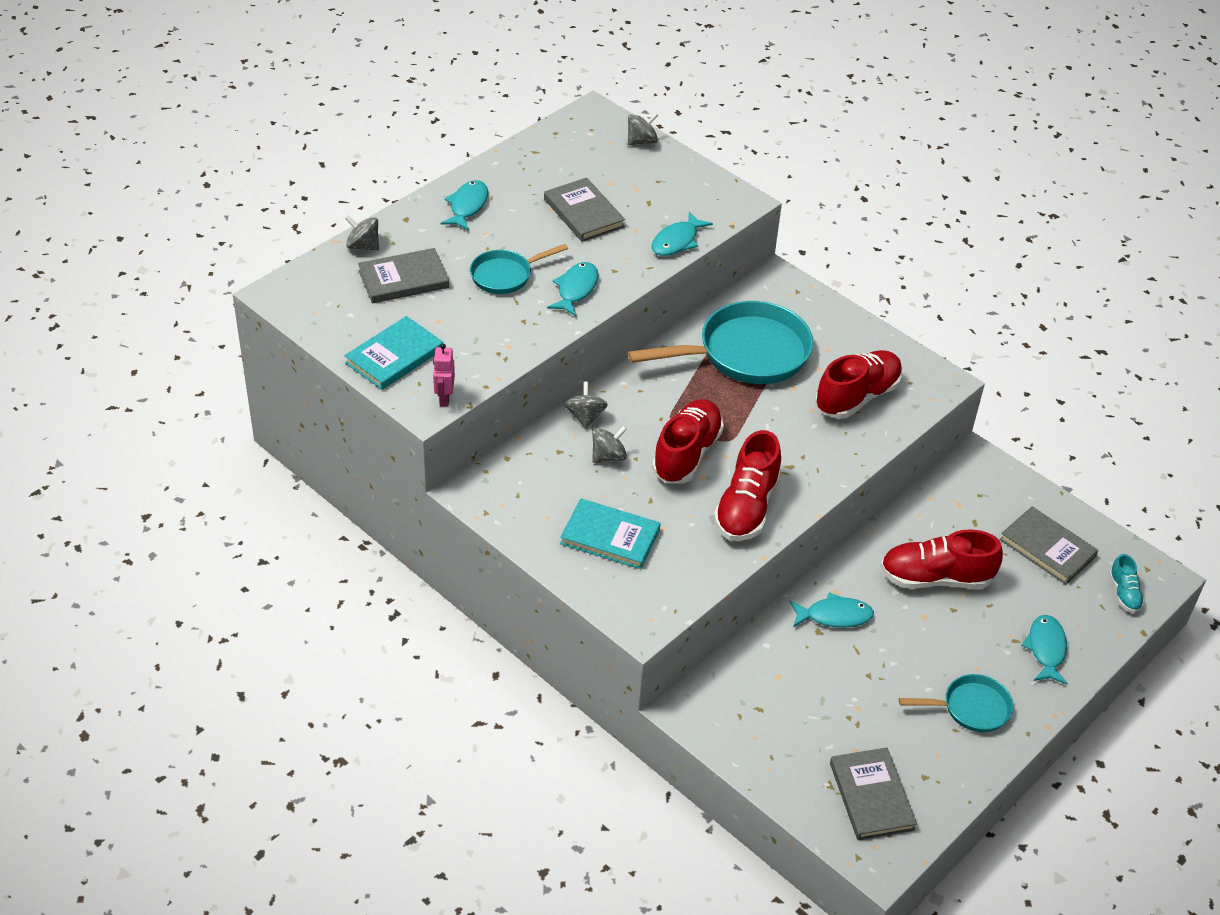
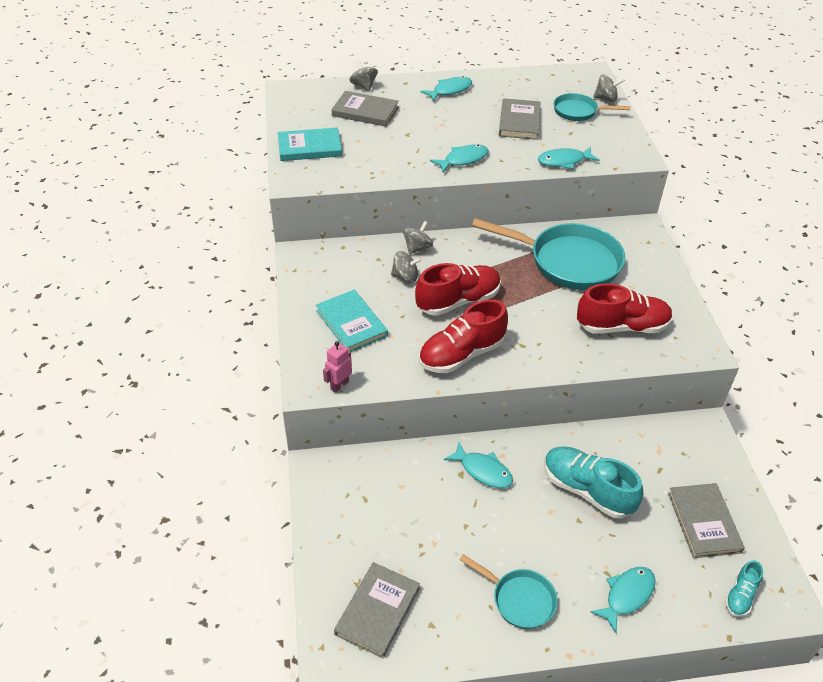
camera: 40 degrees right, 0 degrees up
pink robot [433,344,455,407] -> pink robot moved to [323,341,352,393]
turquoise pan [470,244,568,294] -> turquoise pan moved to [554,93,631,121]
red shoe [880,529,1003,589] -> turquoise shoe [544,447,644,519]

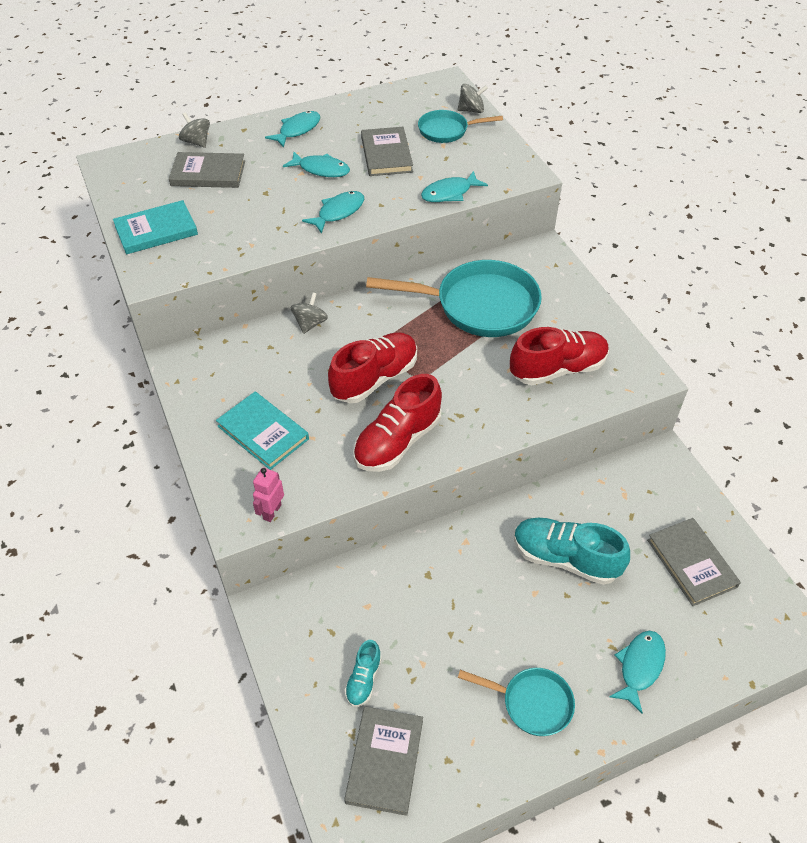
camera: 15 degrees left, 5 degrees up
grey spinning top [391,251,421,283] -> none
turquoise fish [444,442,513,488] -> turquoise fish moved to [283,152,350,177]
turquoise shoe [725,560,763,617] -> turquoise shoe moved to [345,640,382,707]

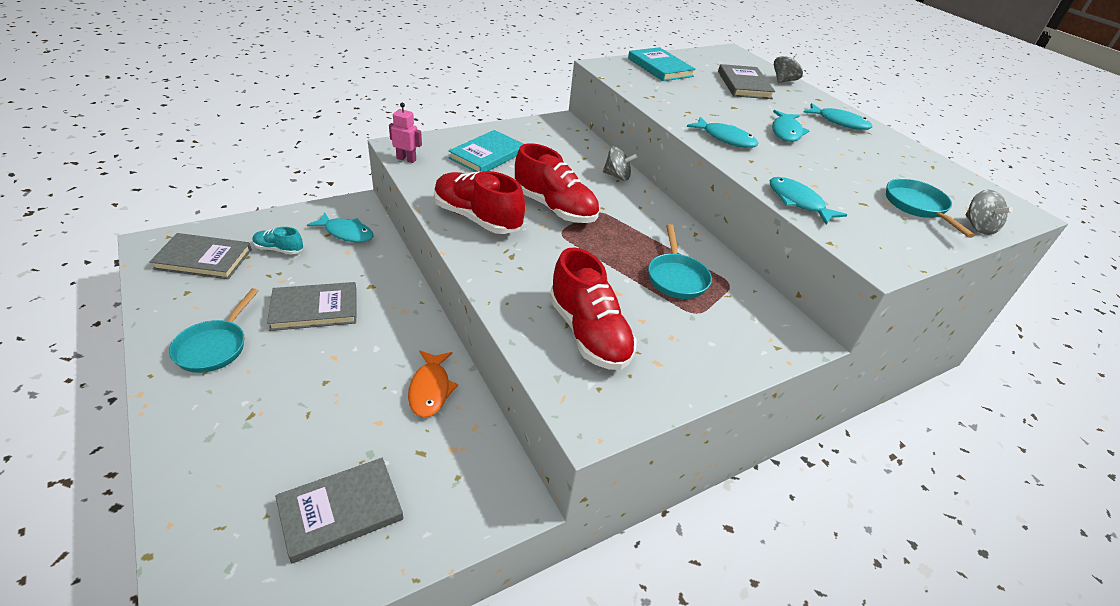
camera: 80 degrees right, 10 degrees down
grey book [361,127,413,176] -> grey book moved to [267,282,357,331]
turquoise pan [366,260,542,337] -> turquoise pan [648,224,712,299], size x0.54
turquoise shoe [514,518,630,585] -> none
turquoise fish [609,631,666,713] -> turquoise fish moved to [307,212,374,243]
none -> orange fish [408,350,458,418]

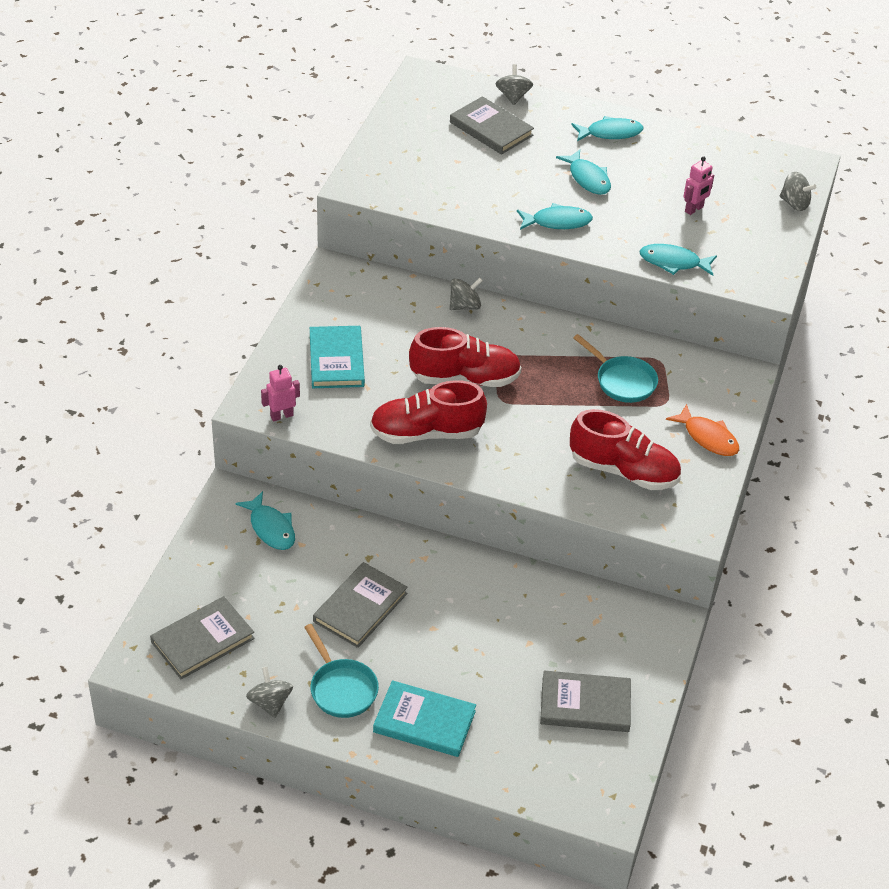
camera: 40 degrees left, 5 degrees up
turquoise shoe [252,227,303,255] -> none
grey book [275,458,403,563] -> grey book turned 75 degrees clockwise [540,670,631,732]
turquoise fish [307,212,374,243] -> turquoise fish turned 75 degrees clockwise [235,491,295,550]
orange fish [408,350,458,418] -> orange fish moved to [666,404,739,456]
turquoise book [628,47,696,81] -> turquoise book moved to [373,680,476,757]
turquoise pan [886,178,975,238] -> none
none -> grey spinning top [246,667,293,718]
none -> pink robot [683,156,714,215]

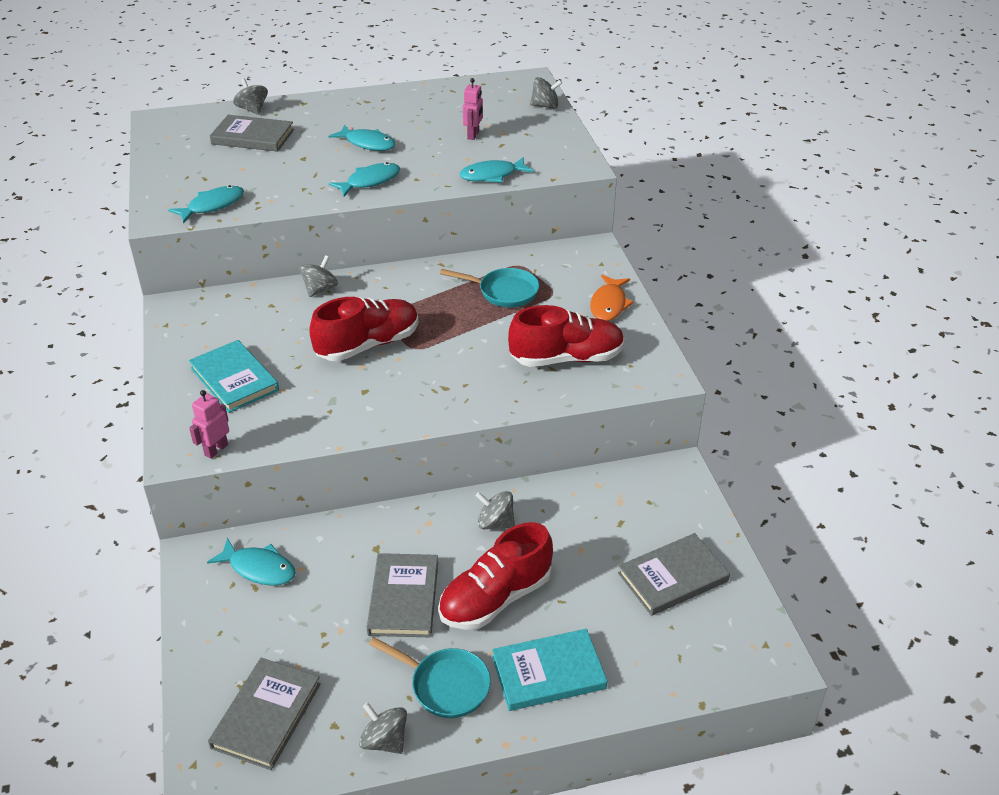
camera: 30 degrees left, 5 degrees down
red shoe [370,380,487,444] -> red shoe moved to [438,522,553,630]
turquoise fish [571,116,643,141] -> turquoise fish moved to [168,185,244,223]
orange fish [666,404,739,456] -> orange fish turned 90 degrees clockwise [590,275,634,321]
none -> grey spinning top [476,491,515,529]

